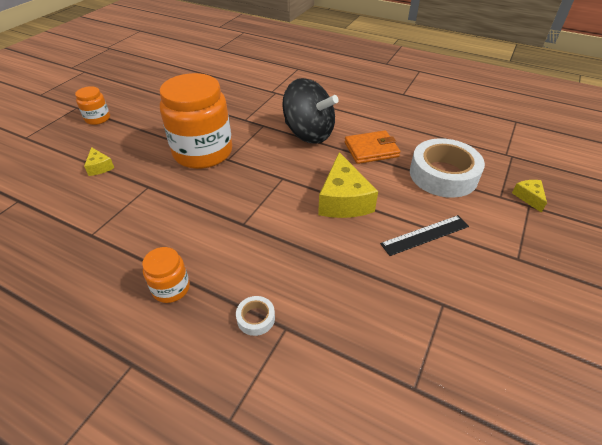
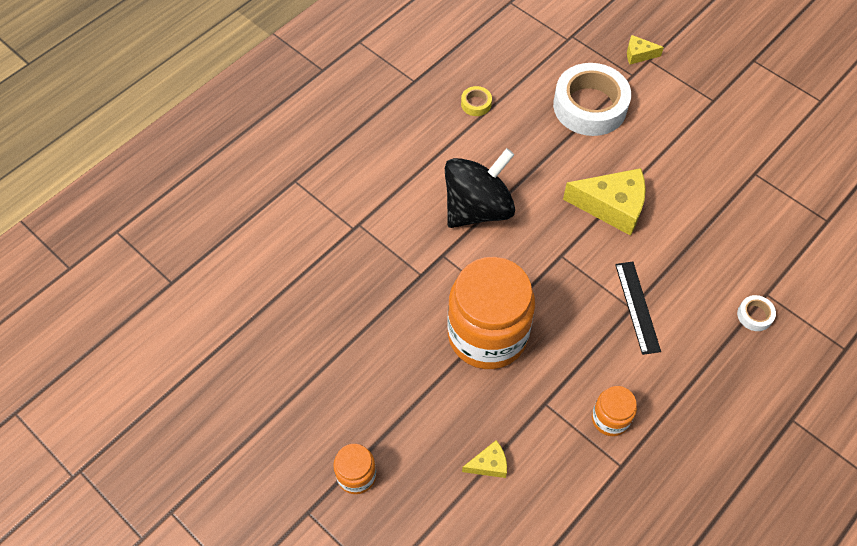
camera: 75 degrees left, 15 degrees up
orange jar [142,247,190,303] -> orange jar moved to [592,386,637,436]
orange wallet [344,130,400,164] -> none
black ruler [380,215,469,256] -> black ruler moved to [615,261,661,355]
none -> yellow tape [461,86,492,116]

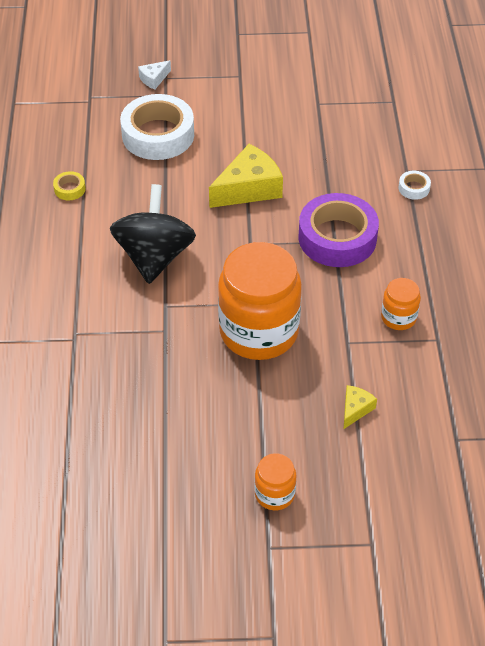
camera: 45 degrees left, 10 degrees down
black ruler [615,261,661,355] -> purple tape [299,193,379,267]
yellow cheese [627,35,664,64] -> white cheese [138,60,171,89]

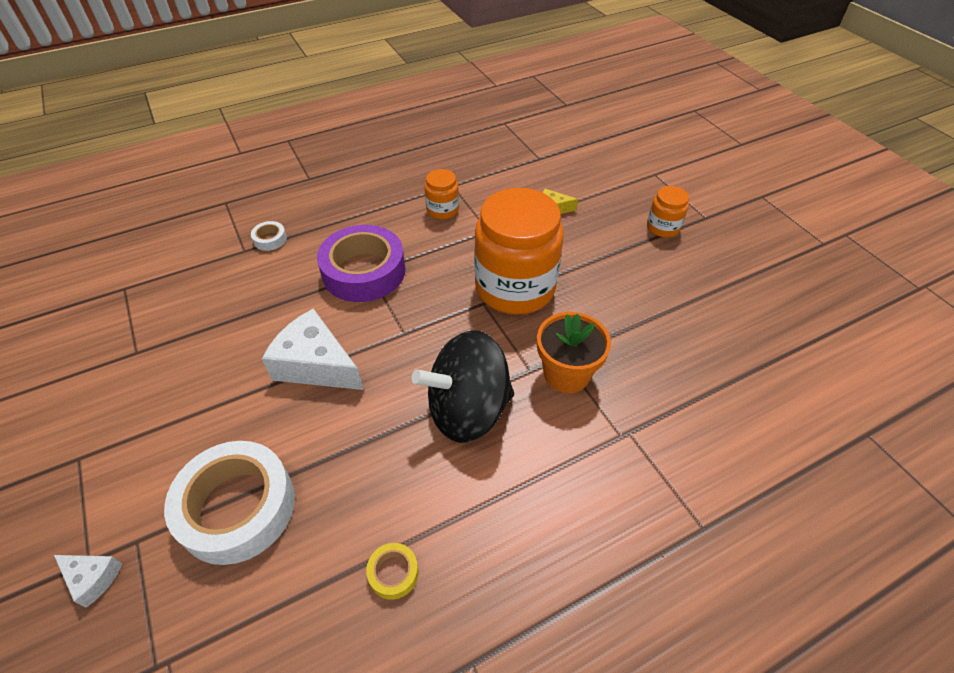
camera: 115 degrees left, 0 degrees up
yellow cheese [209,144,283,208] -> white cheese [262,309,363,390]
none -> orange flower pot [537,312,611,393]

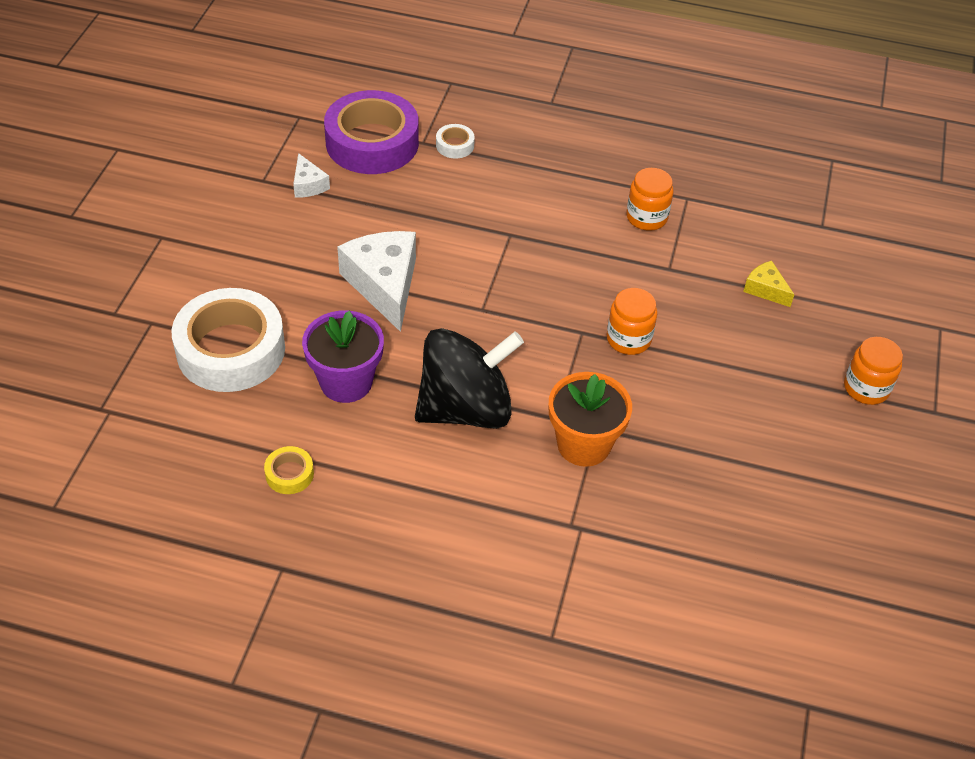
camera: 40 degrees right, 0 degrees up
white cheese [54,555,122,608] -> white cheese moved to [293,153,330,198]
purple tape [317,225,405,302] -> purple tape moved to [324,90,419,174]
black spinning top [412,330,514,443] -> black spinning top turned 135 degrees clockwise [415,328,524,429]
orange jar [474,188,564,315] -> orange jar [607,288,657,355], size x0.46
none -> purple flower pot [302,310,384,403]

